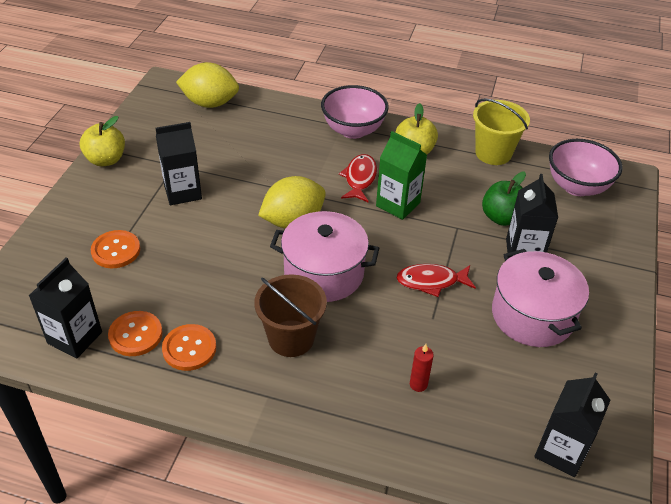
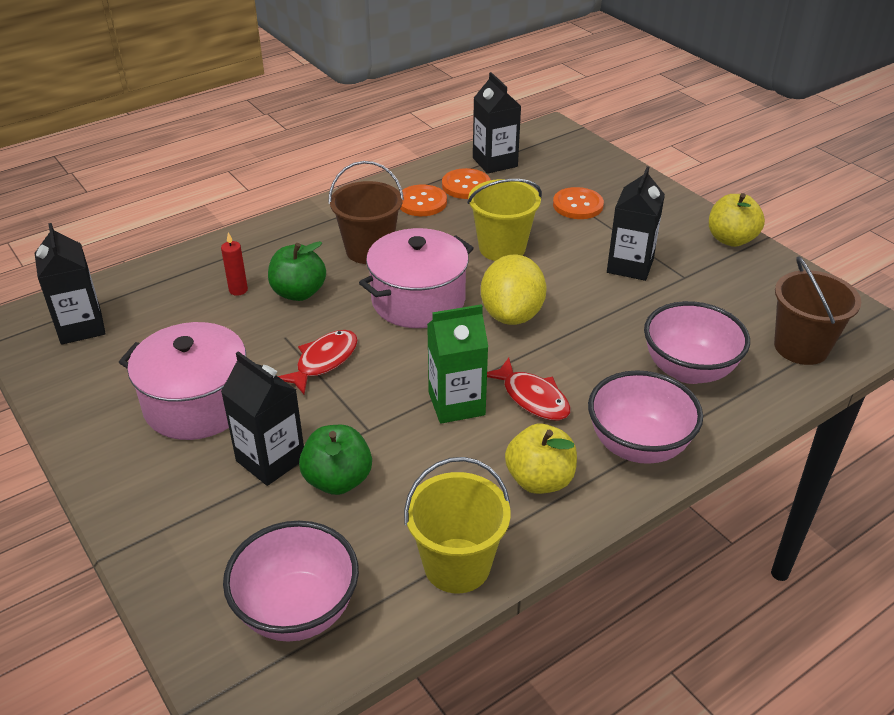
camera: 130 degrees right, 5 degrees down
yellow lemon [176,62,239,108] -> brown bucket [774,256,861,365]
none -> green apple [268,241,326,301]
none -> yellow bucket [467,179,542,261]
none -> pink bowl [644,301,750,384]

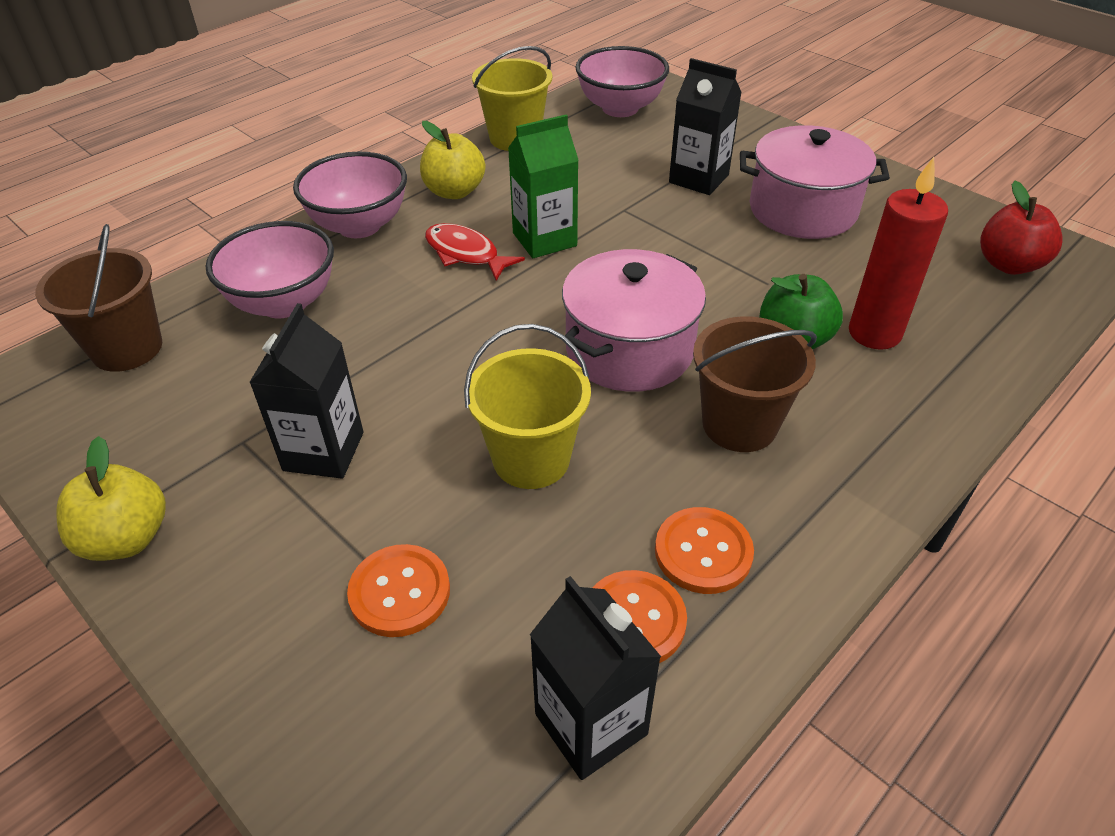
camera: 170 degrees right, 5 degrees up
black carton [35,223,106,345] -> red apple [980,181,1063,275]
red candle [221,232,248,296] -> red candle [849,157,948,350], size x2.05
red fish [278,330,358,394] -> none
green apple [299,425,372,495] -> none
yellow lemon [481,254,547,325] -> none

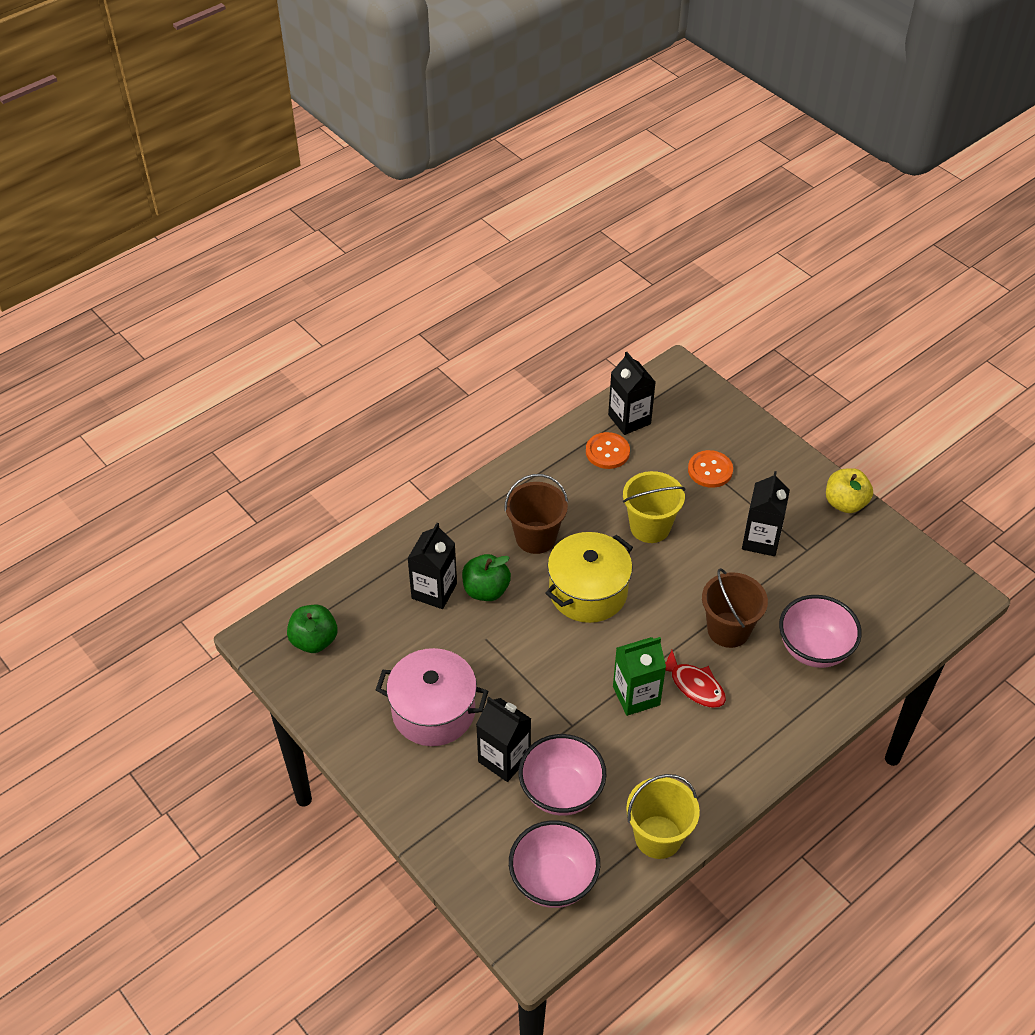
camera: 175 degrees left, 5 degrees up
brown bucket [35,224,162,372] -> brown bucket moved to [702,568,768,648]
pink bowl [293,152,407,238] -> pink bowl moved to [519,734,606,816]
yellow apple [420,121,485,199] -> none
pink pot [562,249,706,392] -> yellow pot [545,532,633,623]
orange button [655,507,754,594] -> none
red candle [849,157,948,350] -> black carton [407,523,457,609]
red apple [980,181,1063,275] -> green apple [287,605,337,653]

